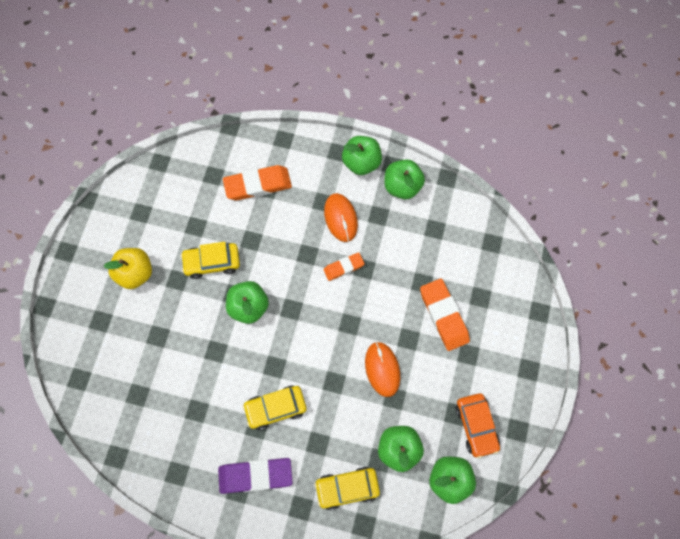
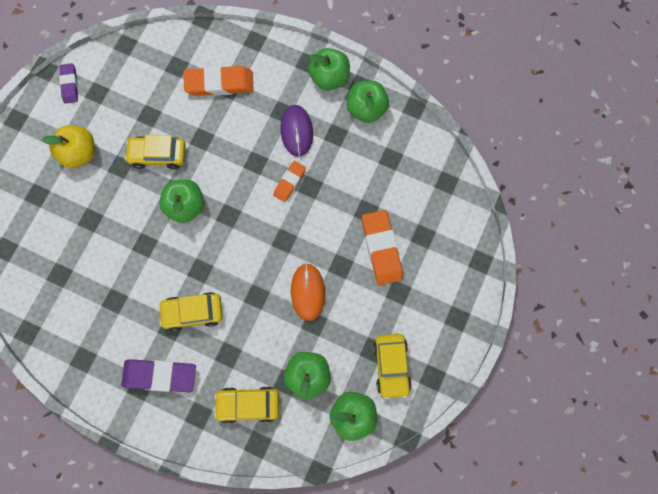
camera: 10 degrees right, 5 degrees up
orange eraser [323,252,365,281] -> orange eraser turned 45 degrees counterclockwise [273,161,306,202]
orange mouse [324,193,358,242] -> purple mouse [280,105,313,157]
orange car [455,393,500,458] -> yellow car [373,334,412,399]
none -> purple eraser [59,63,78,104]

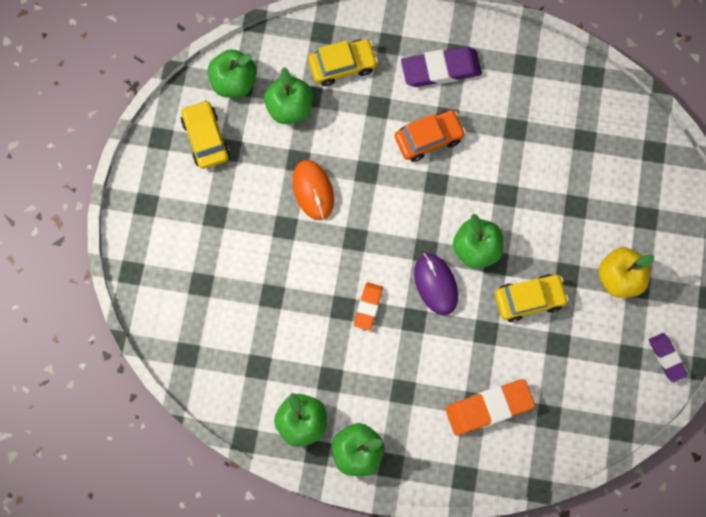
camera: 165 degrees right, 0 degrees up
yellow car [158,292,223,332] -> orange car [395,110,466,162]
purple mouse [280,105,313,157] -> purple mouse moved to [414,253,458,315]
orange eraser [362,210,403,285] -> none

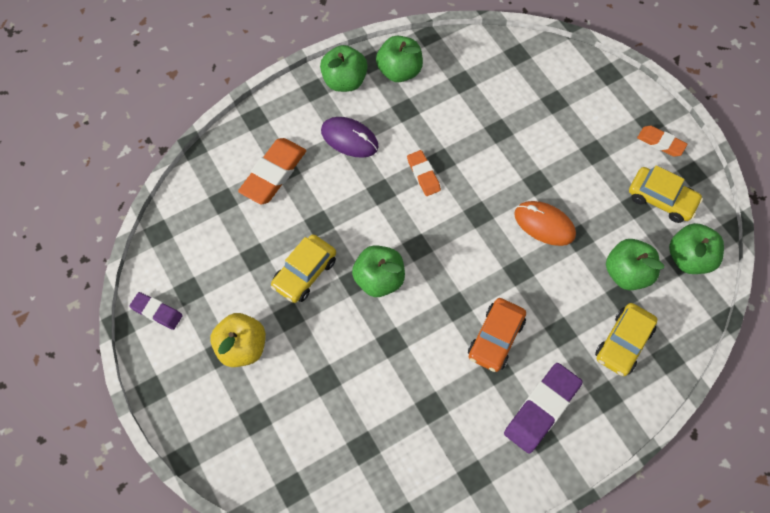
camera: 140 degrees right, 10 degrees down
purple mouse [414,253,458,315] -> purple mouse moved to [321,117,379,158]
none -> orange eraser [637,126,687,157]

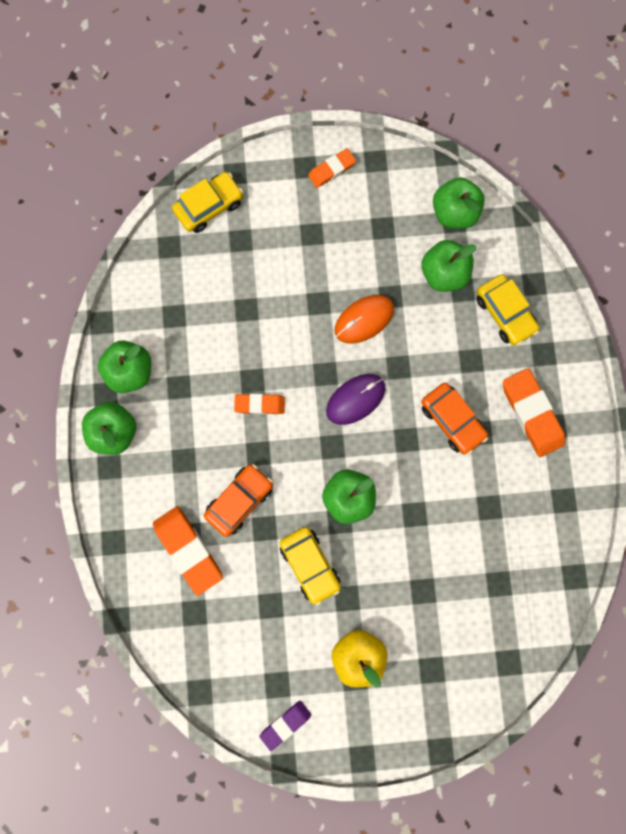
camera: 65 degrees left, 15 degrees up
purple mouse [321,117,379,158] -> purple mouse moved to [326,374,385,425]
purple eraser [504,363,583,454] -> orange eraser [503,368,565,457]
yellow car [629,165,703,223] -> yellow car moved to [172,172,243,233]
none -> orange car [204,464,273,537]

